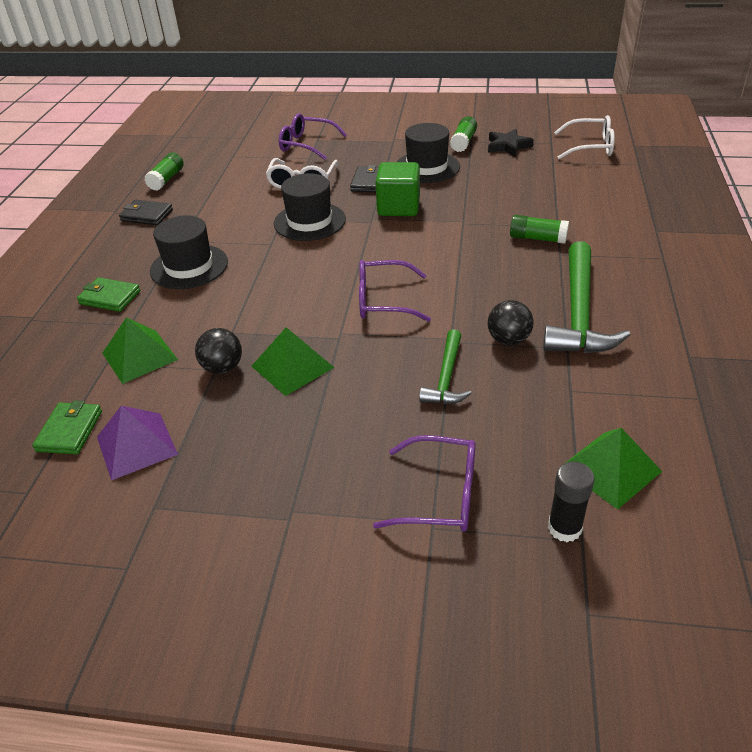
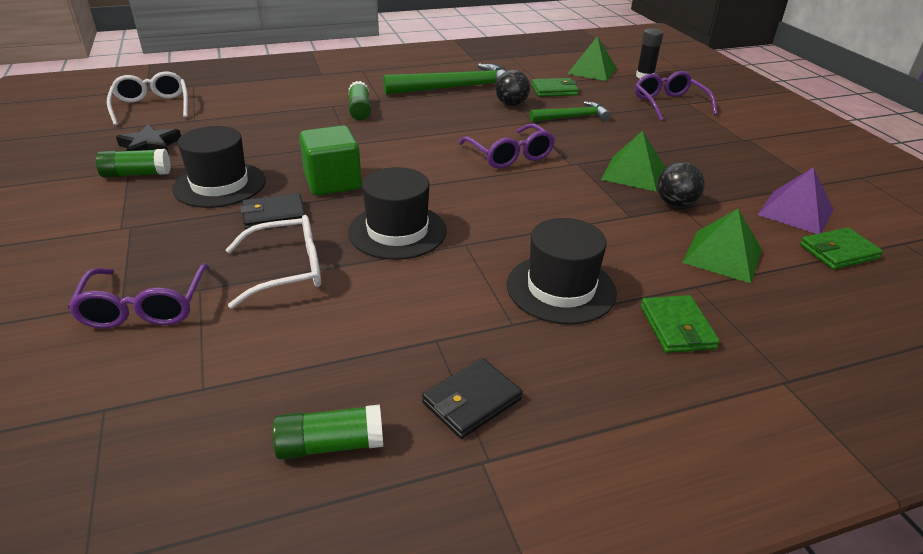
camera: 120 degrees left, 5 degrees down
black wallet [119,200,173,225] -> black wallet turned 60 degrees clockwise [422,358,523,439]
none -> green wallet [531,78,579,97]

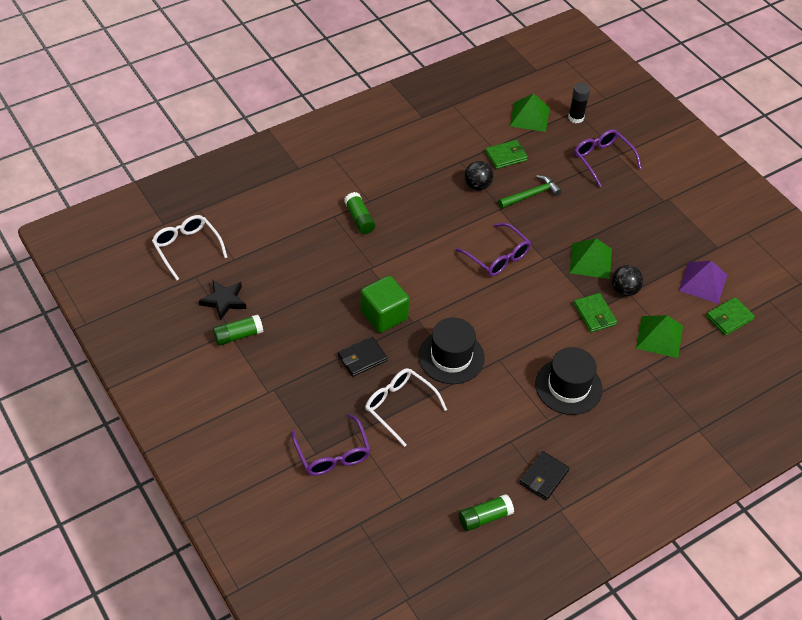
camera: 15 degrees left, 15 degrees up
black hat [172,126,266,208] -> none
white glasses [226,215,321,309] -> white glasses turned 105 degrees counterclockwise [365,368,447,447]
green hammer [383,63,506,95] -> none
green wallet [641,295,720,353] -> green wallet moved to [573,293,617,332]

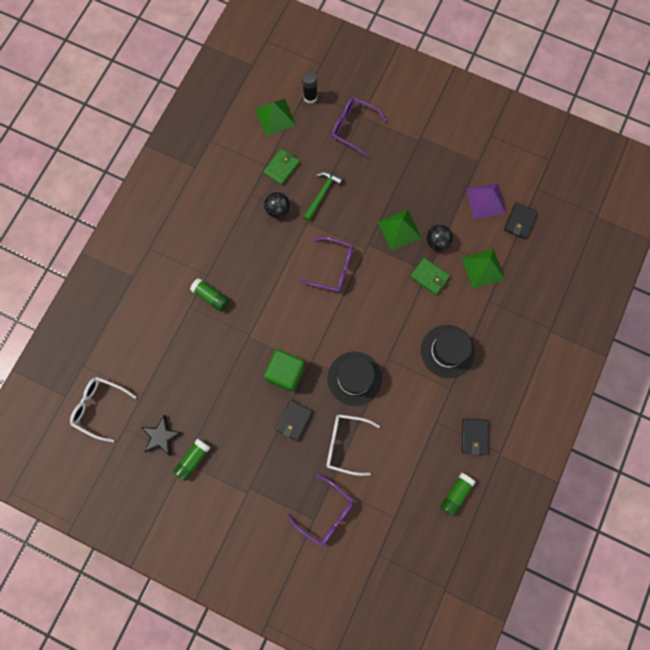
camera: 30 degrees left, 25 degrees up
green wallet [706,297,755,336] -> black wallet [504,202,538,239]

